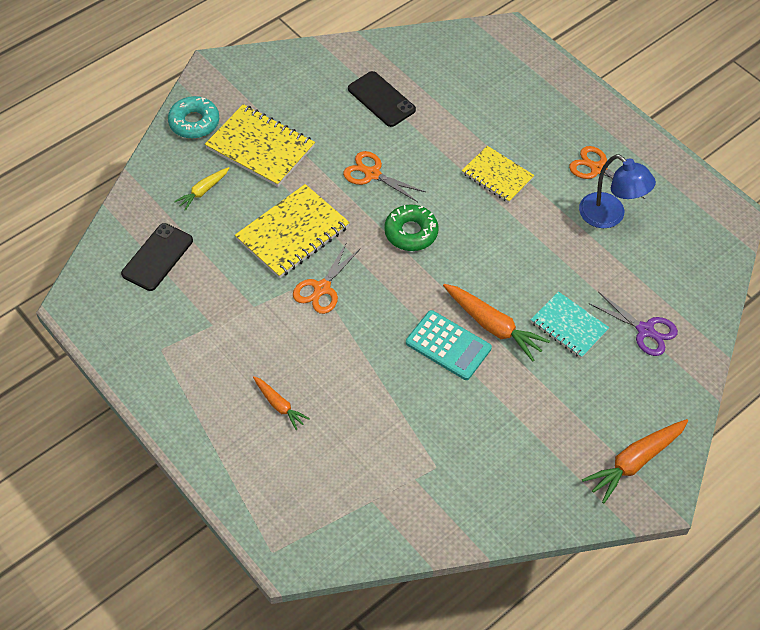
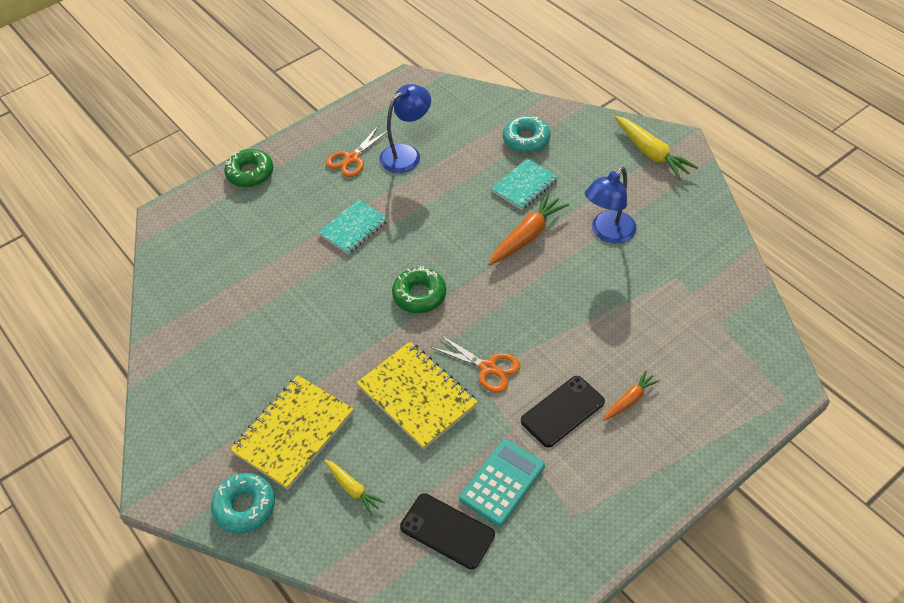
camera: 85 degrees left, 5 degrees down
orange scissors [343,151,425,202] -> none
black phone [348,71,416,127] -> black phone moved to [521,376,605,447]
turquoise calculator [406,310,492,380] -> turquoise calculator moved to [459,439,545,527]
yellow notebook [462,146,535,203] -> turquoise notebook [318,199,388,254]
orange carrot [582,419,688,503] -> yellow carrot [615,116,698,180]
purple scissors [589,292,678,356] -> turquoise donut [503,116,551,153]
none -> green donut [224,149,273,187]
none -> blue lamp [585,167,637,244]

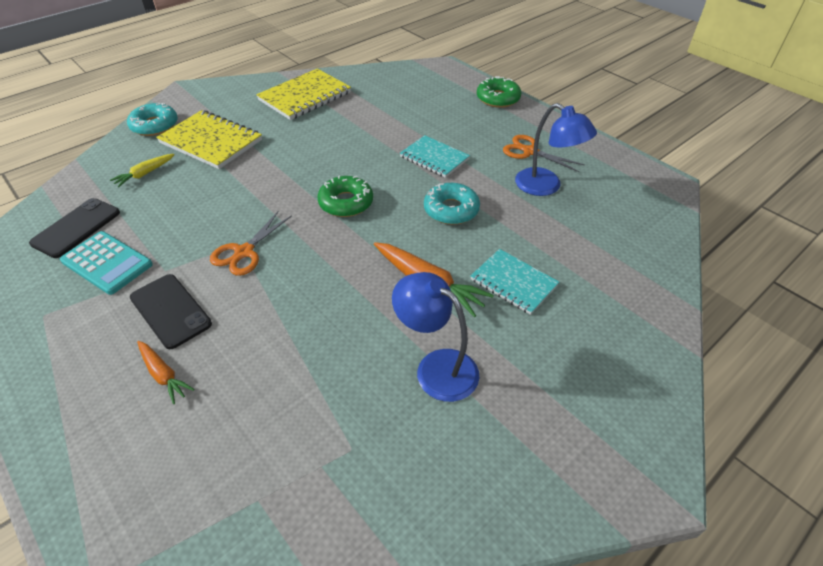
camera: 85 degrees right, 5 degrees down
yellow notebook [356,342,478,450] -> yellow notebook moved to [256,69,351,120]
turquoise donut [503,116,551,153] -> turquoise donut moved to [424,183,480,225]
yellow carrot [615,116,698,180] -> none

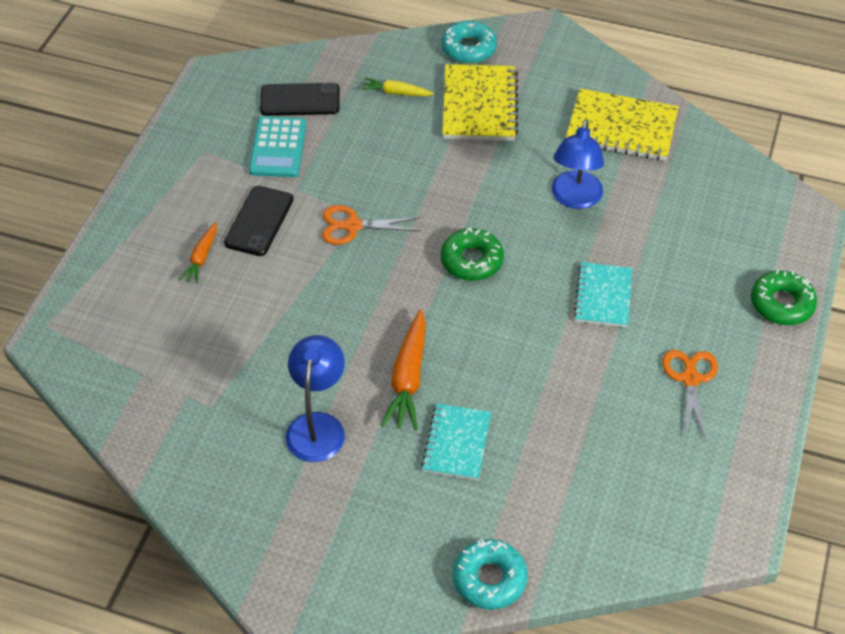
camera: 60 degrees right, 5 degrees up
turquoise donut [424,183,480,225] -> turquoise donut moved to [453,539,528,610]
blue lamp [515,103,597,196] -> blue lamp moved to [552,119,604,209]

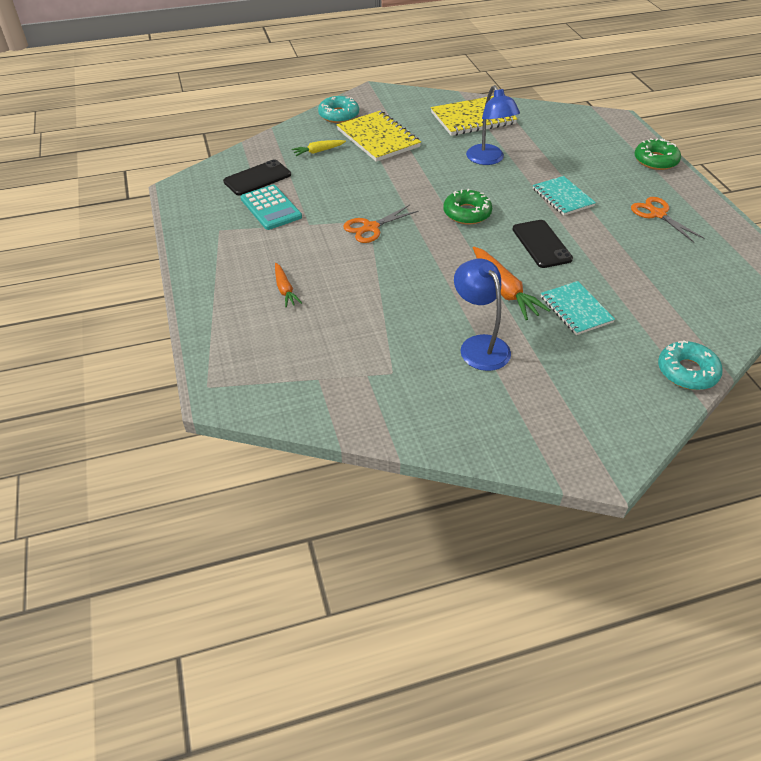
camera: 35 degrees left, 5 degrees down
black phone [224,186,294,256] -> black phone moved to [512,220,573,268]

